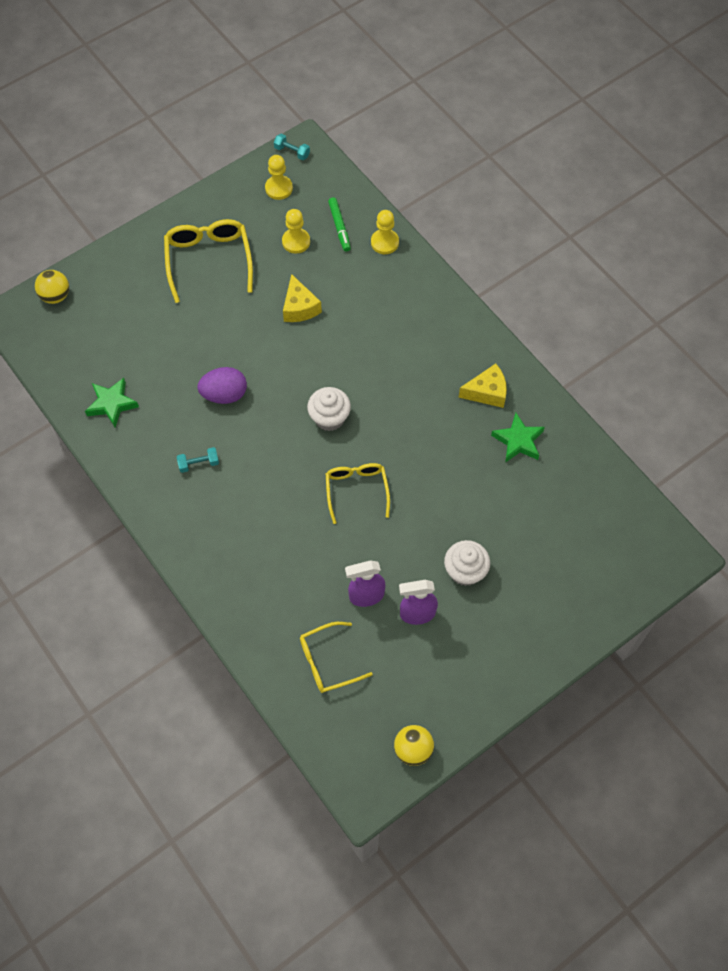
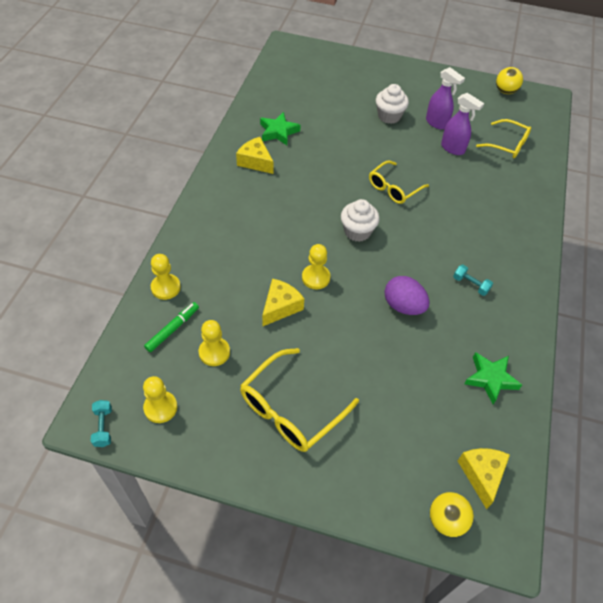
camera: 130 degrees left, 10 degrees down
none -> yellow pawn [302,244,330,289]
none -> yellow cheese [458,448,510,509]

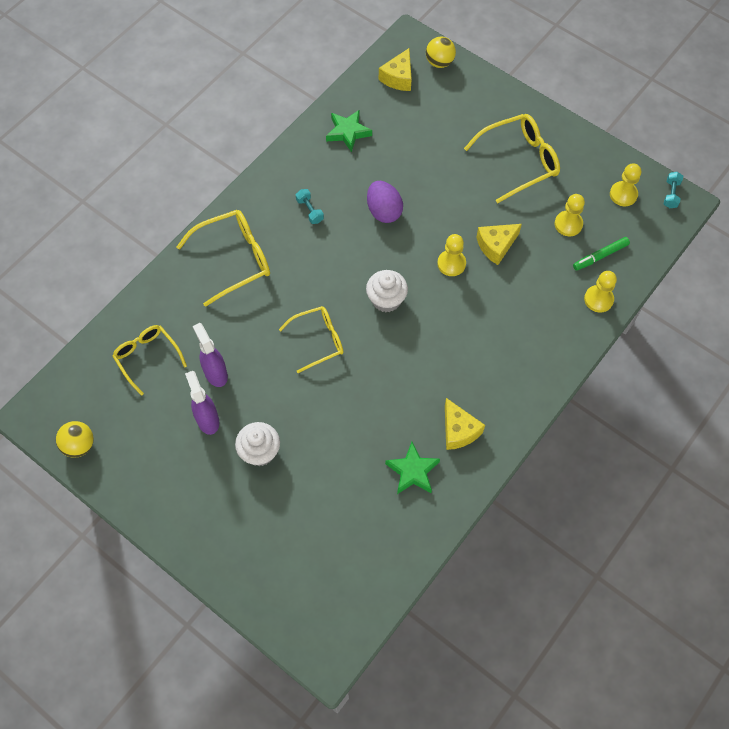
camera: 155 degrees left, 10 degrees up
none -> yellow glasses [177,210,270,307]

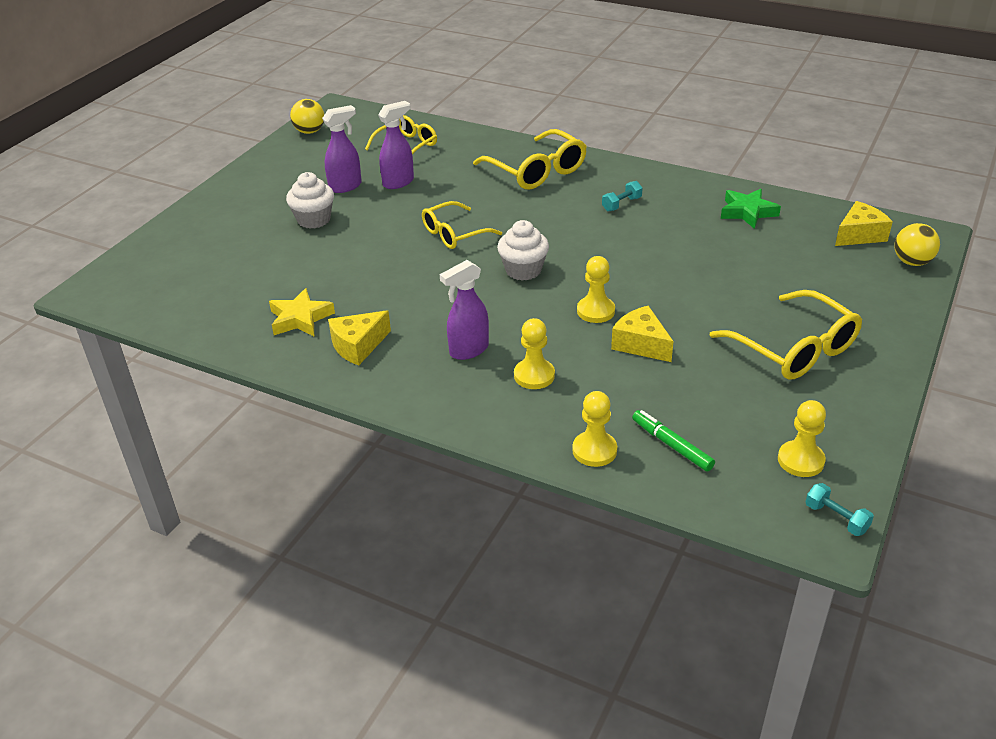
camera: 80 degrees right, 25 degrees down
yellow glasses [279,306,343,373] -> yellow glasses turned 90 degrees clockwise [422,201,502,249]
purple egg [367,181,403,223] -> none
yellow cheese [379,48,412,91] -> yellow cheese turned 135 degrees clockwise [835,201,893,246]
green star [385,442,440,494] -> yellow star [269,288,335,336]
yellow pawn [555,194,585,236] -> yellow pawn moved to [514,318,555,389]
turquoise dumbbell [664,172,683,208] -> turquoise dumbbell turned 45 degrees clockwise [806,483,874,536]
none -> purple spray bottle [440,260,489,360]

